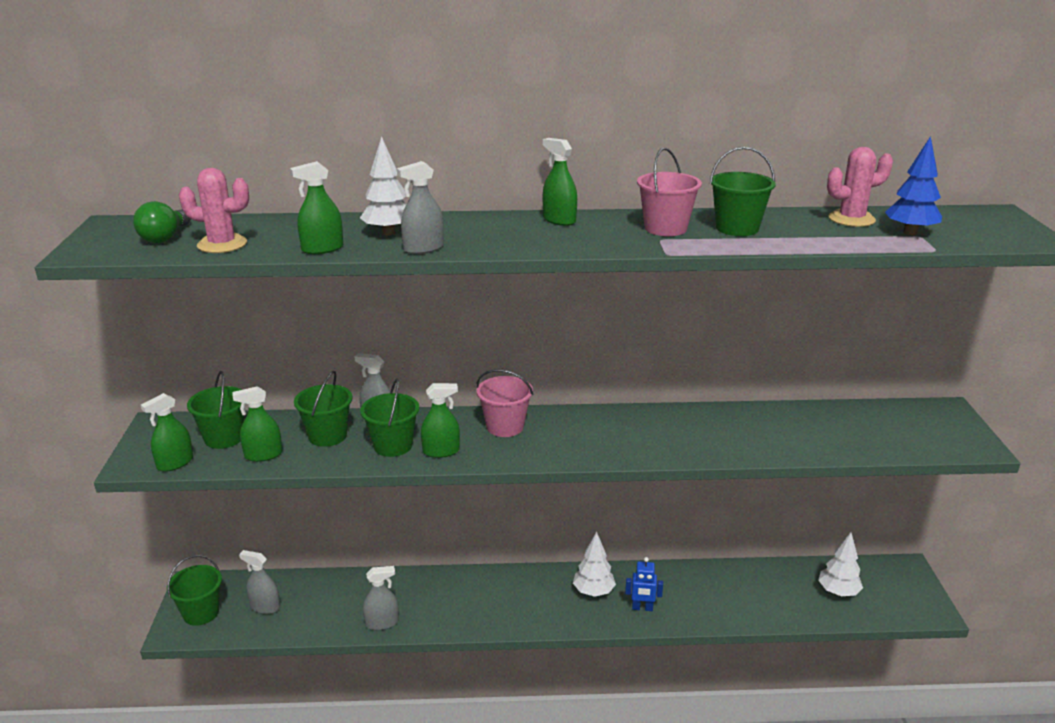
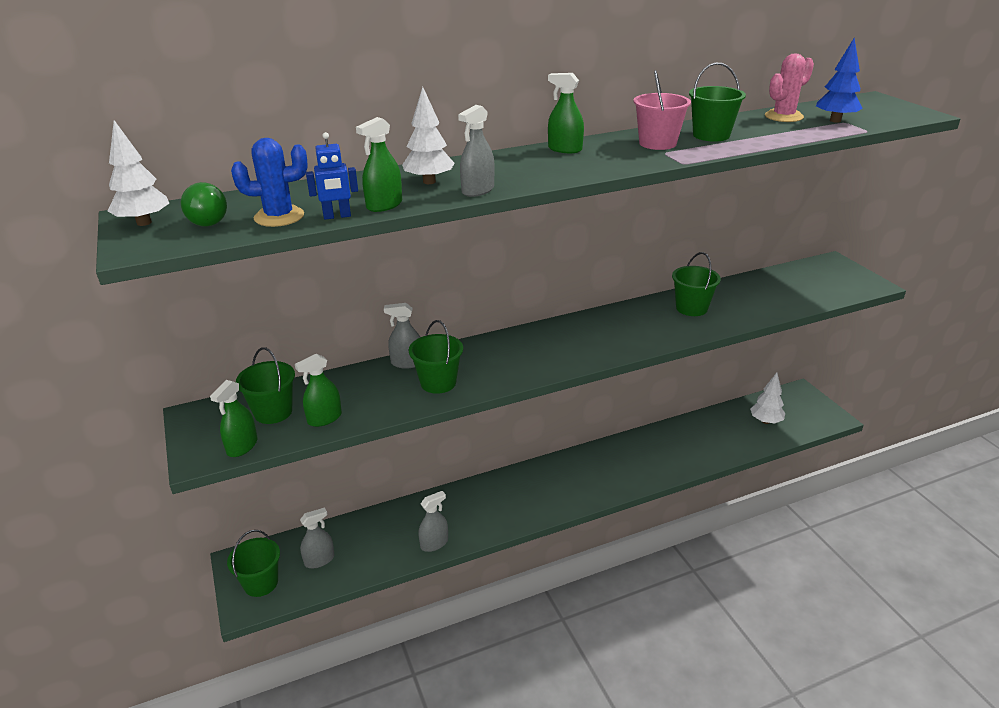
camera: 20 degrees left, 5 degrees up
pink cactus [179,168,249,253] -> blue cactus [231,138,308,227]
grey spray bottle [239,550,280,614] -> grey spray bottle turned 150 degrees clockwise [300,507,335,568]
green bucket [294,371,352,447] -> green bucket moved to [672,252,721,316]
green spray bottle [421,383,460,458] -> none
pink bucket [476,369,533,437] -> none
white tree [573,531,616,597] -> white tree moved to [108,120,169,226]
blue robot [625,557,663,611] -> blue robot moved to [306,132,358,220]

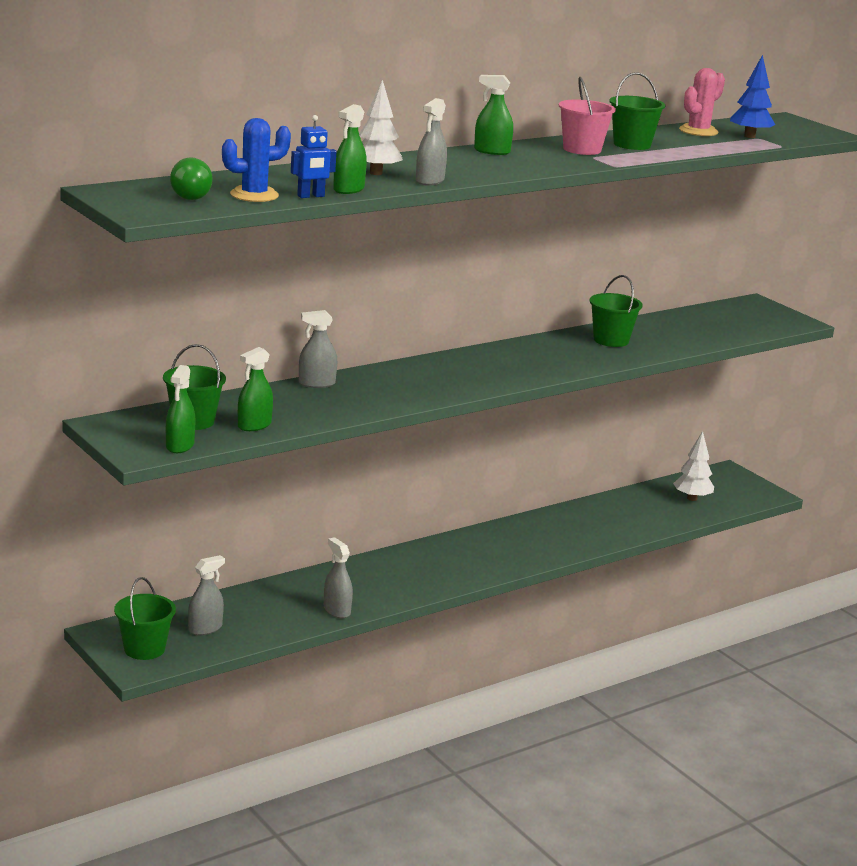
camera: 15 degrees left, 10 degrees down
white tree [108,120,169,226] -> none
green bucket [409,320,463,394] -> none
grey spray bottle [418,491,448,552] -> grey spray bottle turned 75 degrees counterclockwise [324,537,353,618]

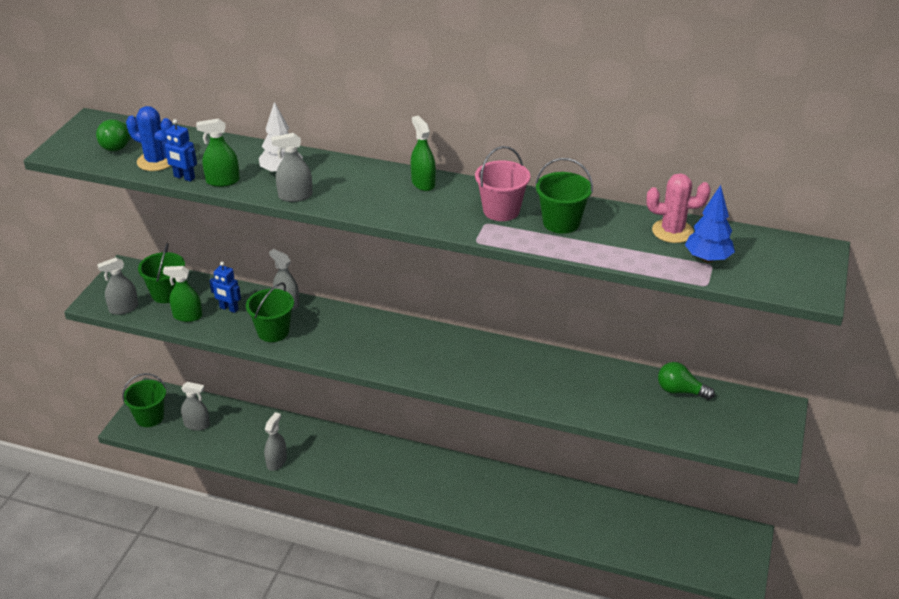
camera: 55 degrees right, 15 degrees up
green spray bottle [166,365,196,453] -> grey spray bottle [97,257,138,315]
green bucket [590,275,643,347] -> green bucket moved to [246,283,294,342]
white tree [673,431,714,501] -> none
none -> blue robot [209,262,241,313]
none -> green light bulb [658,362,715,400]

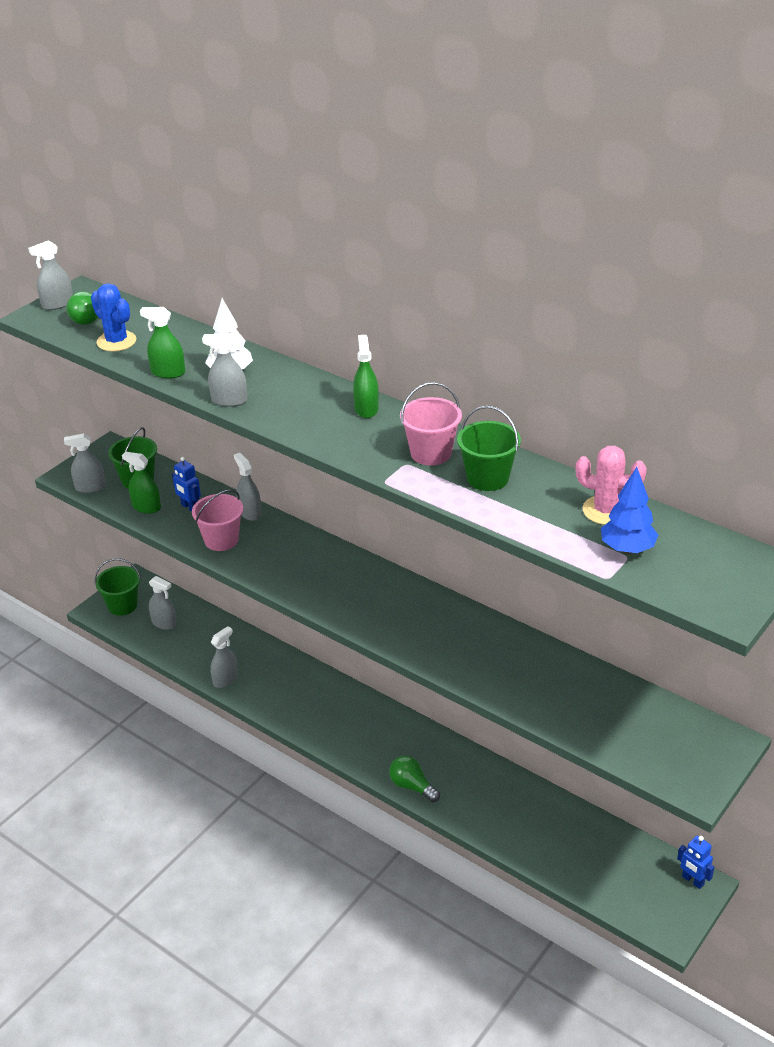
camera: 20 degrees right, 0 degrees up
blue robot [162,119,197,182] -> blue robot moved to [677,836,714,889]
green bucket [246,283,294,342] -> pink bucket [192,489,243,551]
green light bulb [658,362,715,400] -> green light bulb moved to [389,756,440,802]
none -> grey spray bottle [28,240,73,310]

